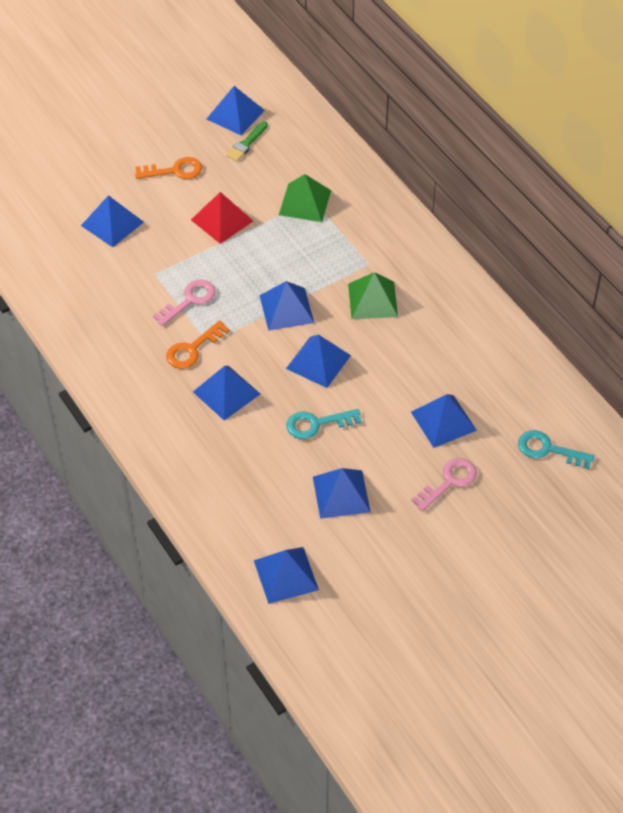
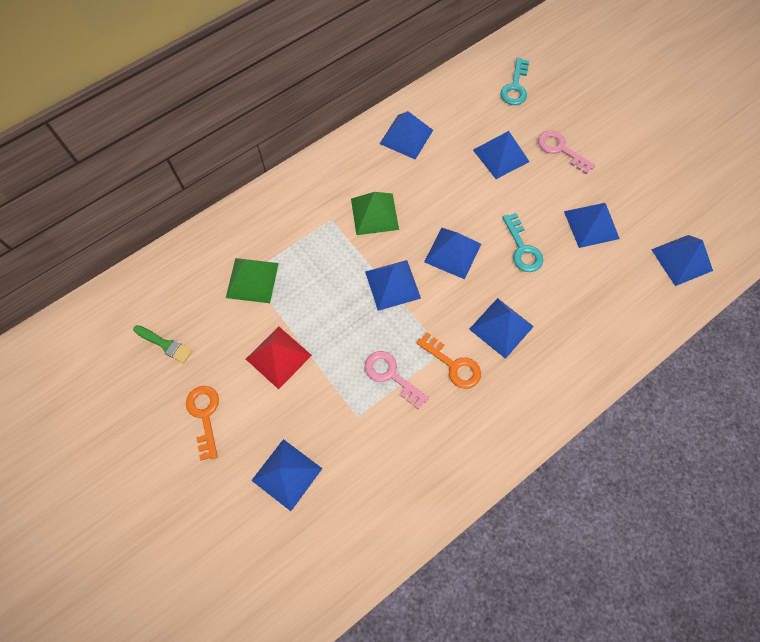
camera: 95 degrees left, 15 degrees up
blue pyramid [207,86,265,135] -> blue pyramid moved to [380,111,433,160]

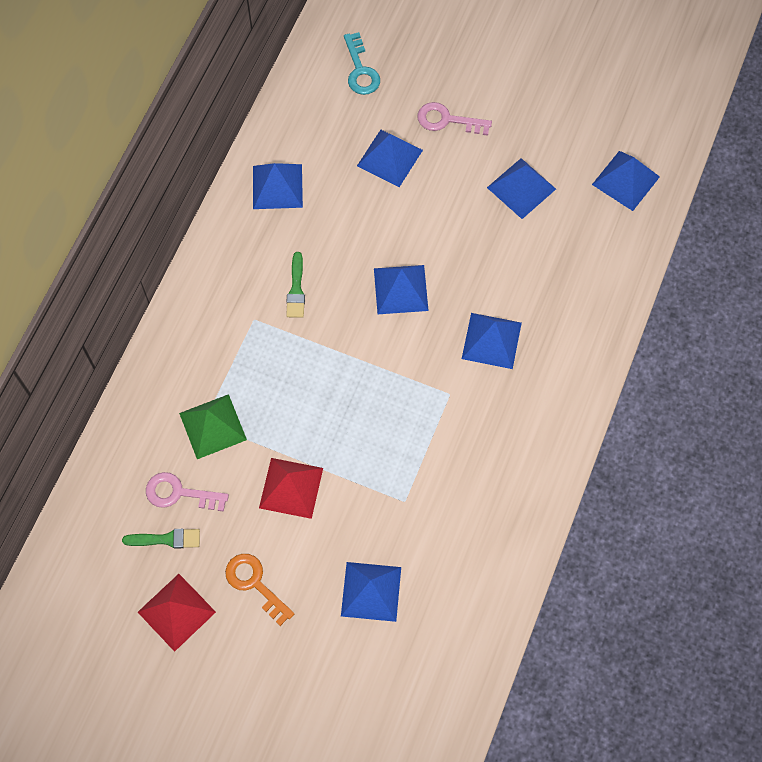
camera: 30 degrees left, 0 degrees up
green pyramid [351,192,399,235] -> green brush [286,252,305,318]
blue pyramid [365,260,421,311] -> none
pink key [365,351,429,409] -> pink key moved to [146,472,229,512]
orange key [417,332,481,389] -> none
turquoise key [502,213,543,272] -> none
none -> red pyramid [138,574,216,652]

